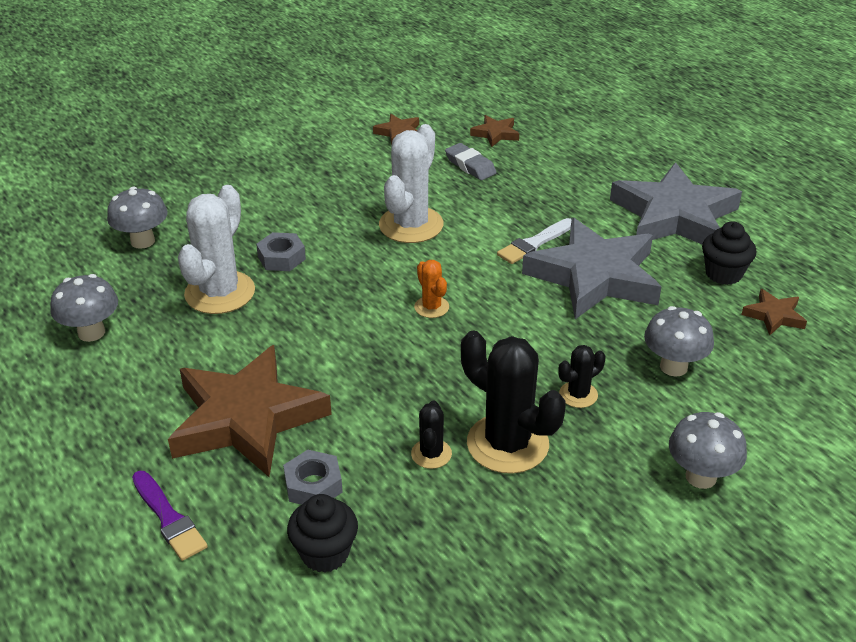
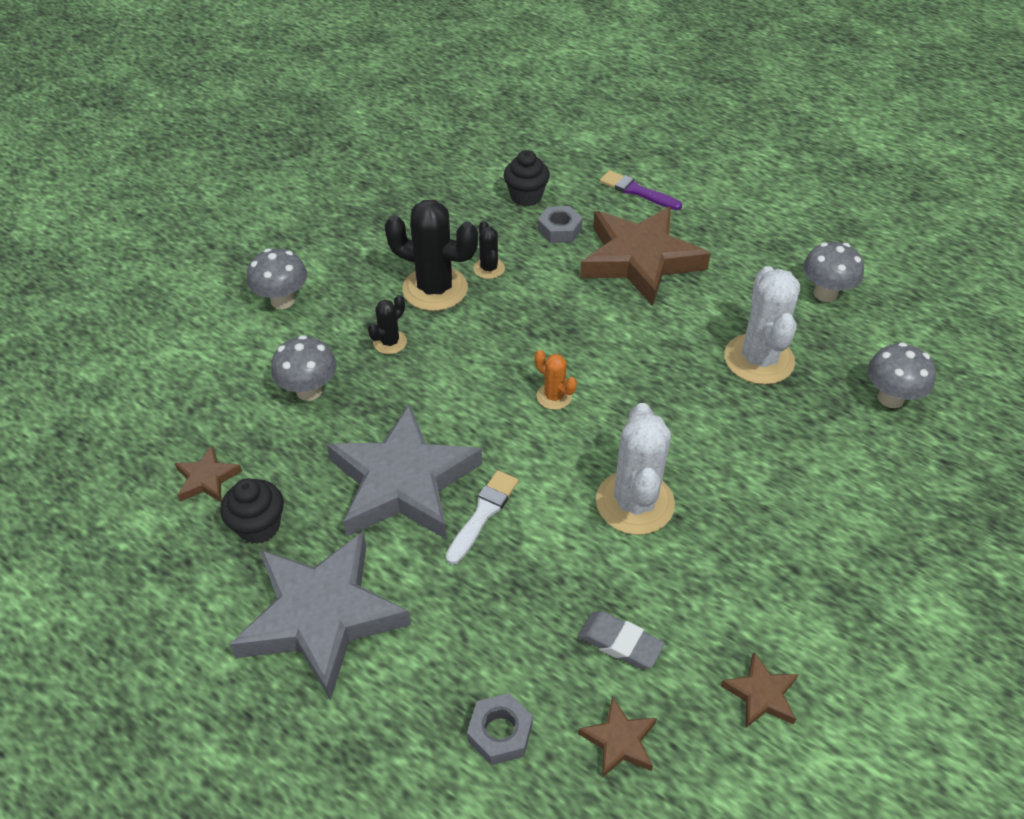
camera: 160 degrees right, 10 degrees up
grey nut [256,232,306,271] -> grey nut moved to [467,693,533,765]

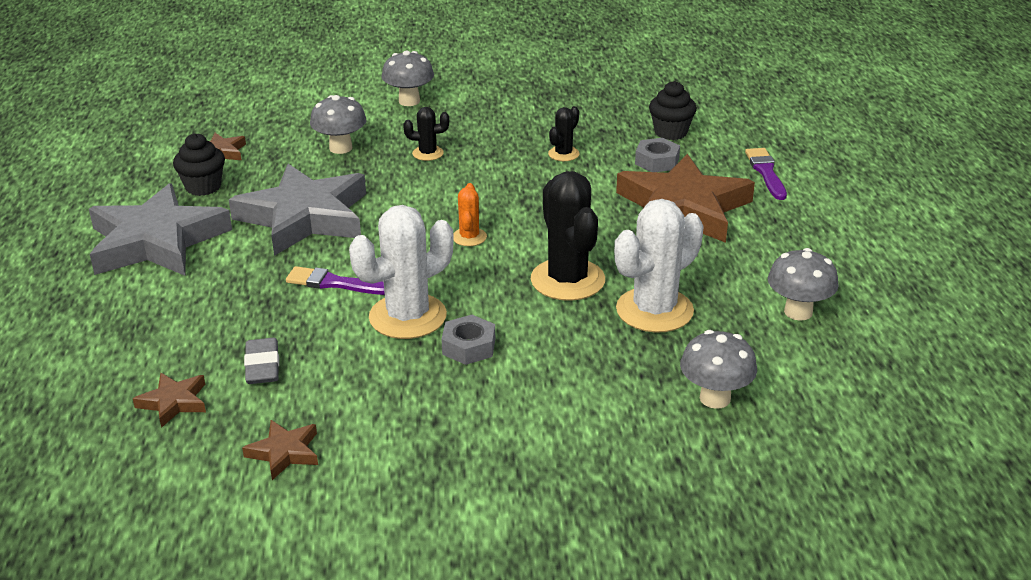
camera: 50 degrees right, 15 degrees down
black cactus [385,200,478,311] -> black cactus moved to [531,171,605,301]
white brush [446,470,519,565] -> none
grey nut [467,693,533,765] -> grey nut moved to [441,315,495,365]
none -> purple brush [286,266,385,295]

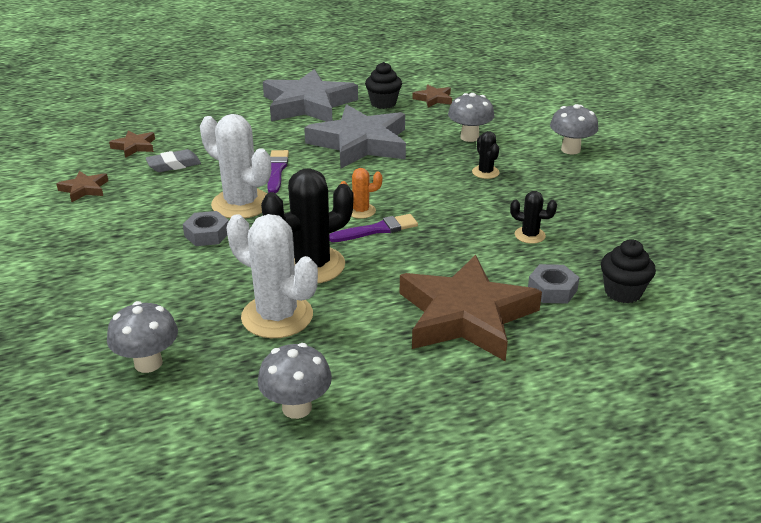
camera: 75 degrees right, 0 degrees up
purple brush [745,148,787,200] -> purple brush moved to [329,214,418,242]

